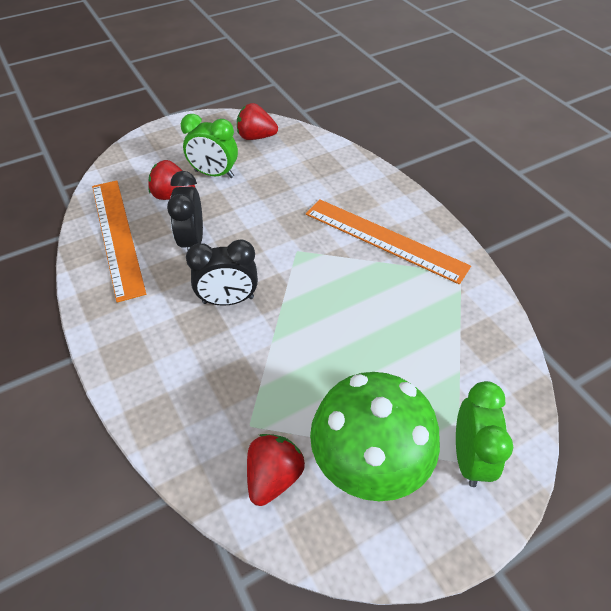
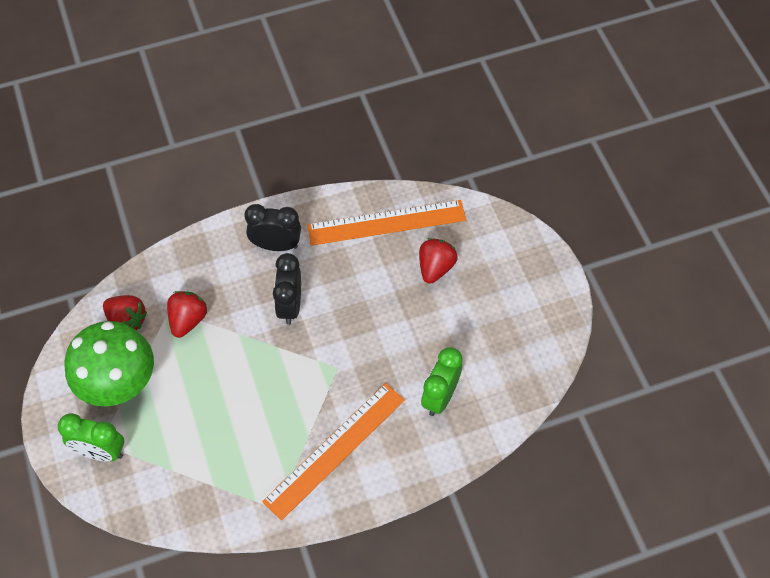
camera: 100 degrees right, 10 degrees up
black clock [167,171,203,250] -> black clock moved to [244,204,301,251]
green clock [181,114,238,178] -> green clock moved to [421,347,463,416]
red strawberry [237,103,278,140] -> red strawberry moved to [167,291,207,338]

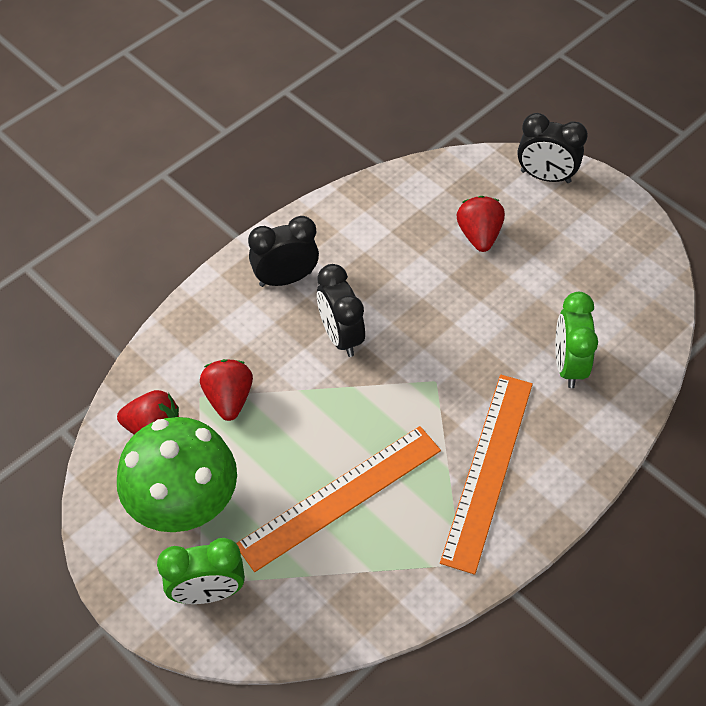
camera: 25 degrees left, 5 degrees down
orange ruler [307,200,466,246] -> orange ruler moved to [236,426,441,572]
none -> black clock [517,113,588,183]

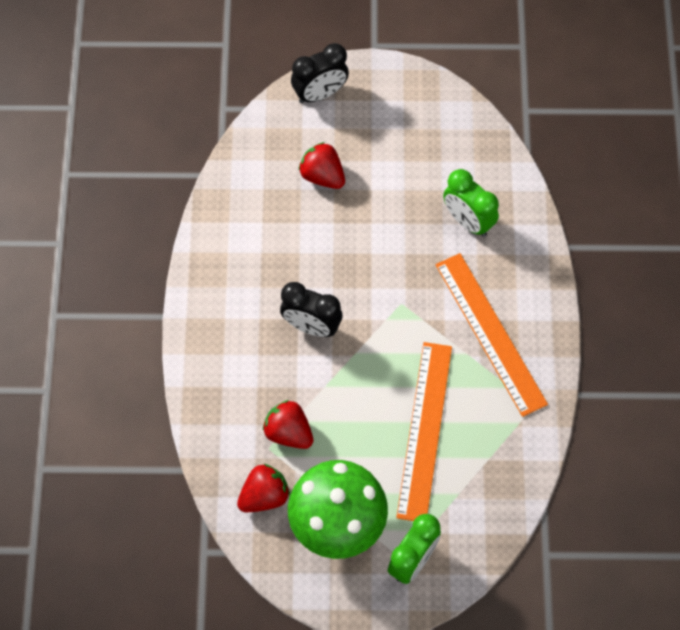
camera: 45 degrees left, 10 degrees up
black clock [248,216,319,287] -> none

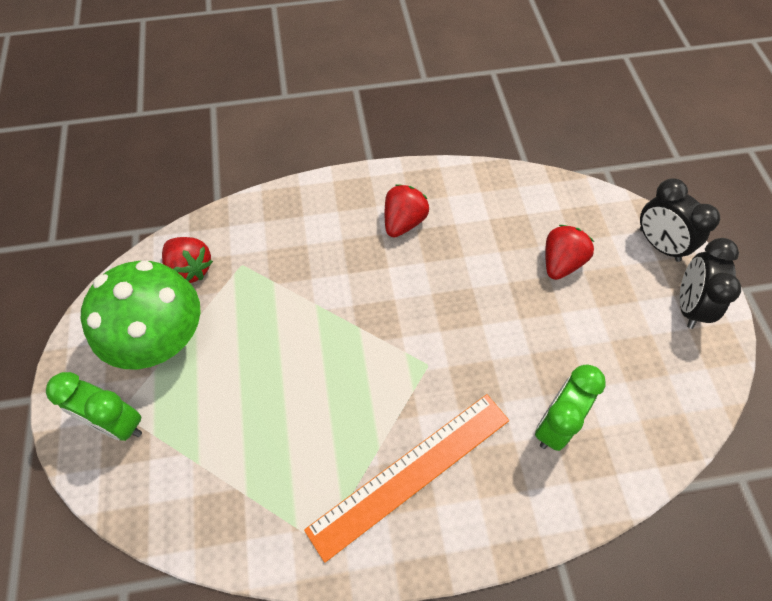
camera: 80 degrees right, 5 degrees down
red strawberry [263,400,313,449] -> red strawberry moved to [385,184,429,238]
black clock [280,282,342,337] -> black clock moved to [680,238,741,329]
orange ruler [396,342,452,521] -> none

